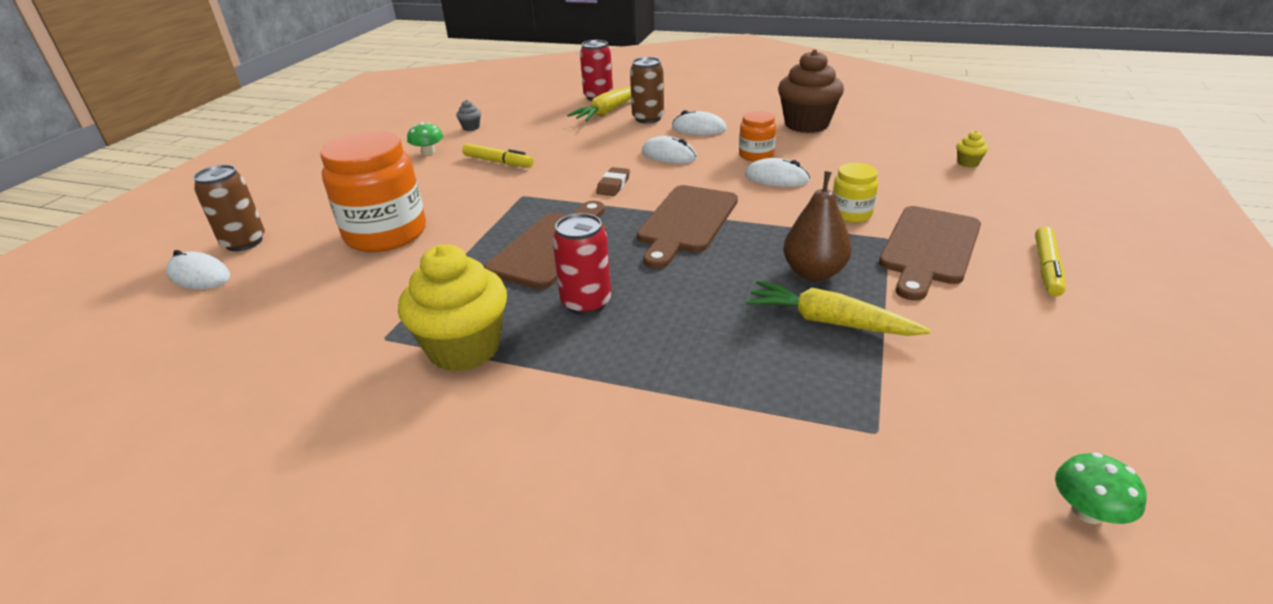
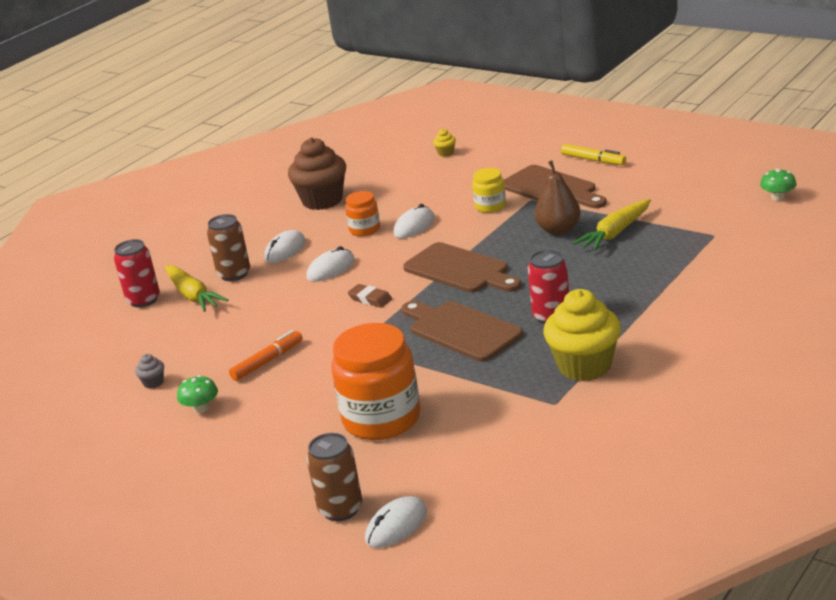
camera: 70 degrees left, 5 degrees down
yellow marker [462,143,534,168] -> orange marker [229,330,303,381]

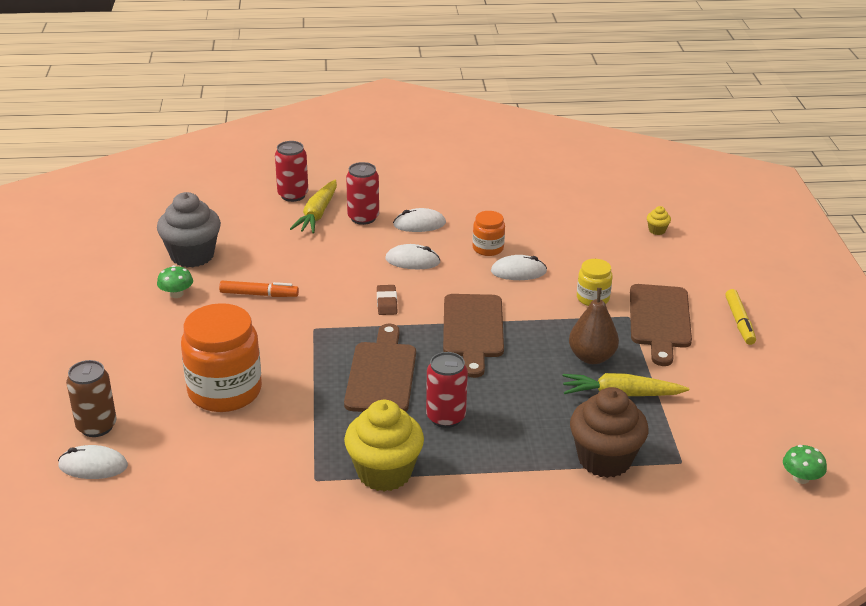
camera: 45 degrees right, 5 degrees up
grey cupcake [135,354,164,389] -> grey cupcake [157,192,221,268], size x2.46
brown can [207,214,250,281] -> red can [346,162,379,225]
brown cupcake [288,138,346,210] -> brown cupcake moved to [570,387,649,478]

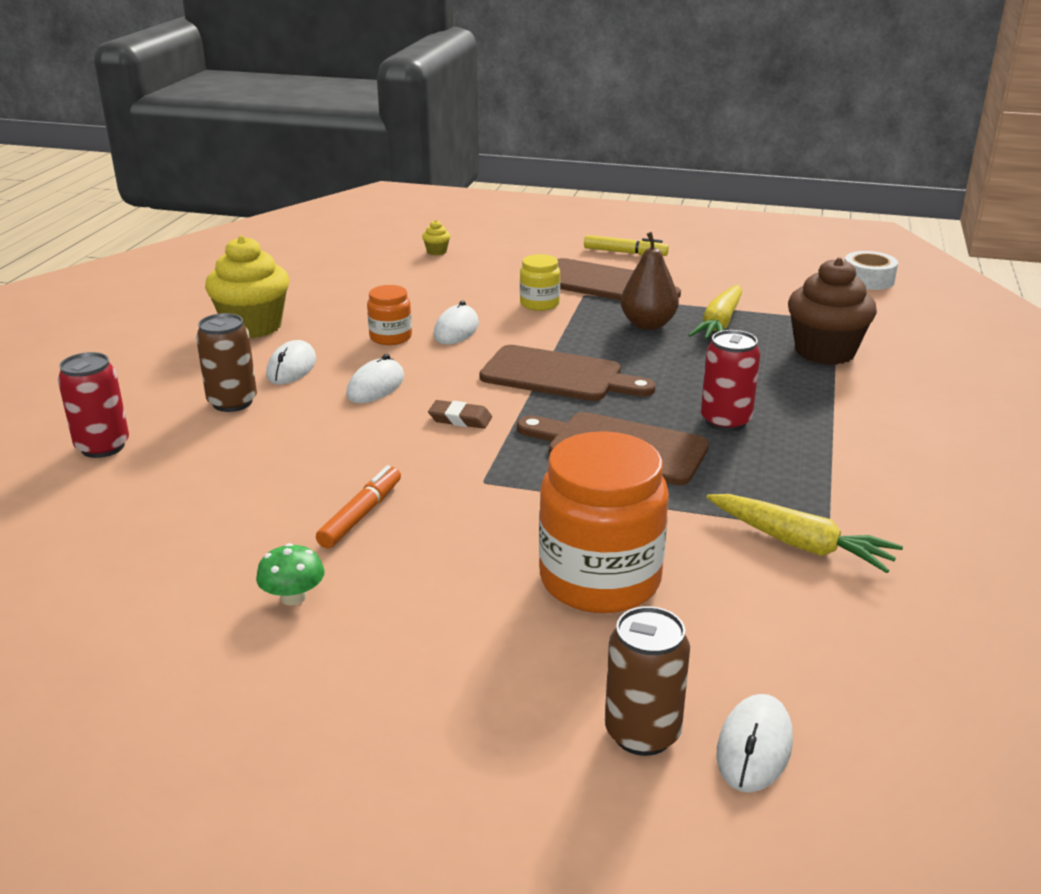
camera: 70 degrees left, 5 degrees down
grey cupcake [157,192,221,268] -> none
yellow carrot [290,180,337,233] -> yellow carrot moved to [706,494,903,573]
yellow cupcake [344,400,424,492] -> yellow cupcake moved to [205,235,289,338]
red can [346,162,379,225] -> brown can [196,313,257,412]
green mushroom [783,445,827,484] -> white tape [845,251,898,290]

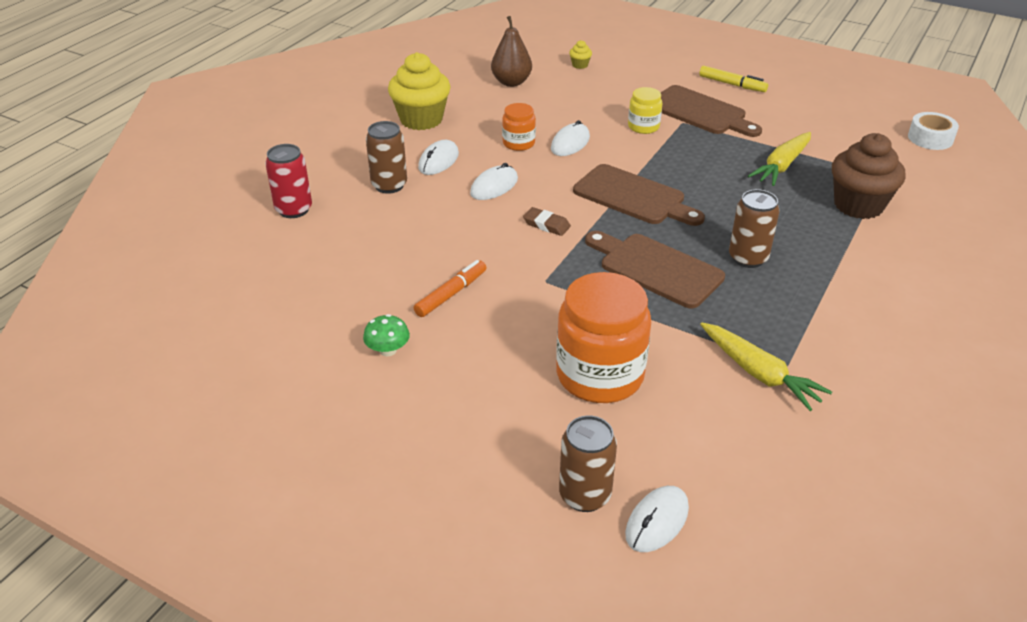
camera: 15 degrees right, 10 degrees up
brown pear [621,232,679,330] -> brown pear moved to [491,16,532,87]
red can [701,330,760,432] -> brown can [729,189,780,268]

